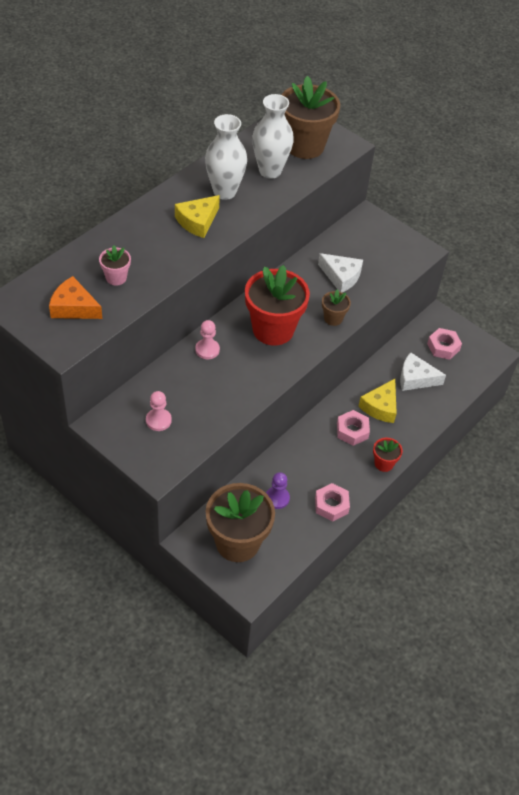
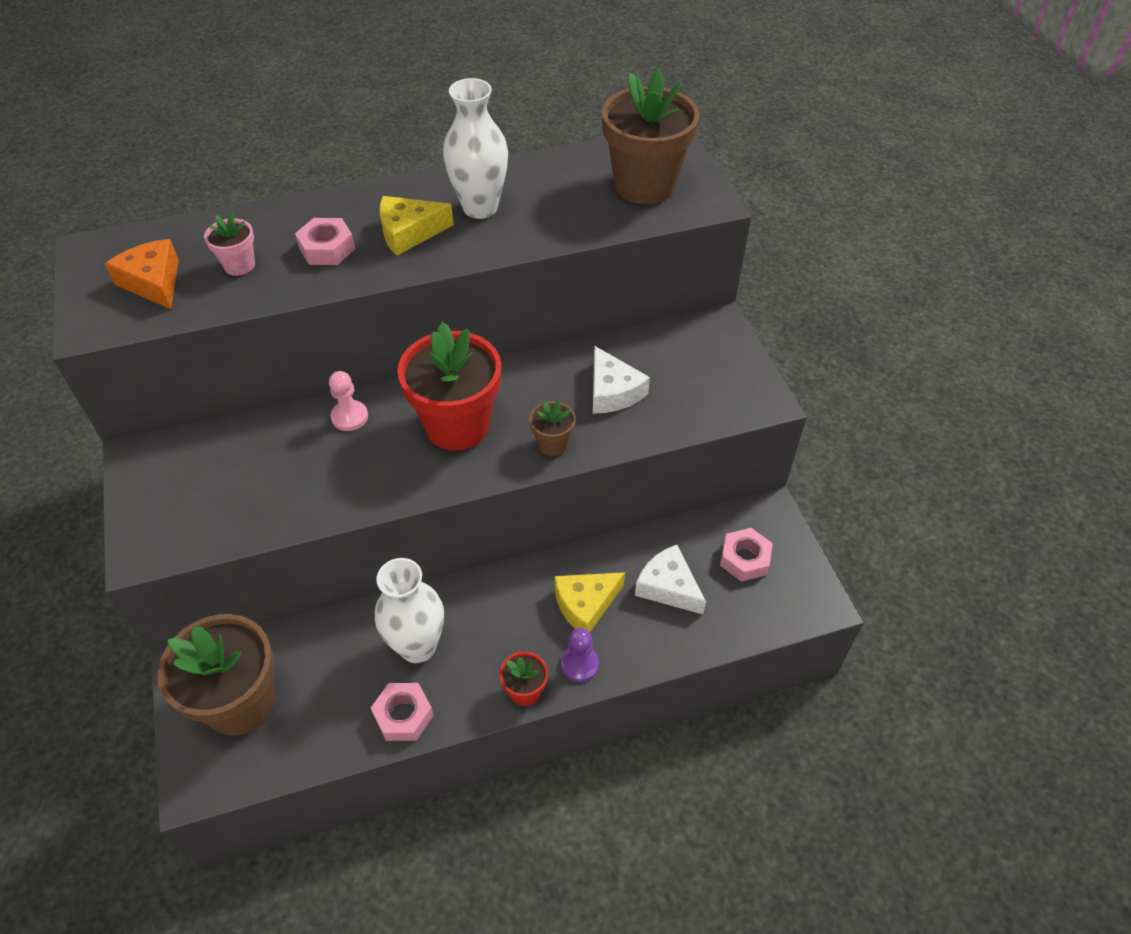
camera: 35 degrees right, 0 degrees up
pink pawn [146,391,172,431] -> none
white vase [252,94,294,179] -> white vase moved to [375,558,444,663]
purple pawn [266,472,290,509] -> purple pawn moved to [561,628,599,682]
pink nut [337,410,370,446] -> pink nut moved to [295,218,355,265]

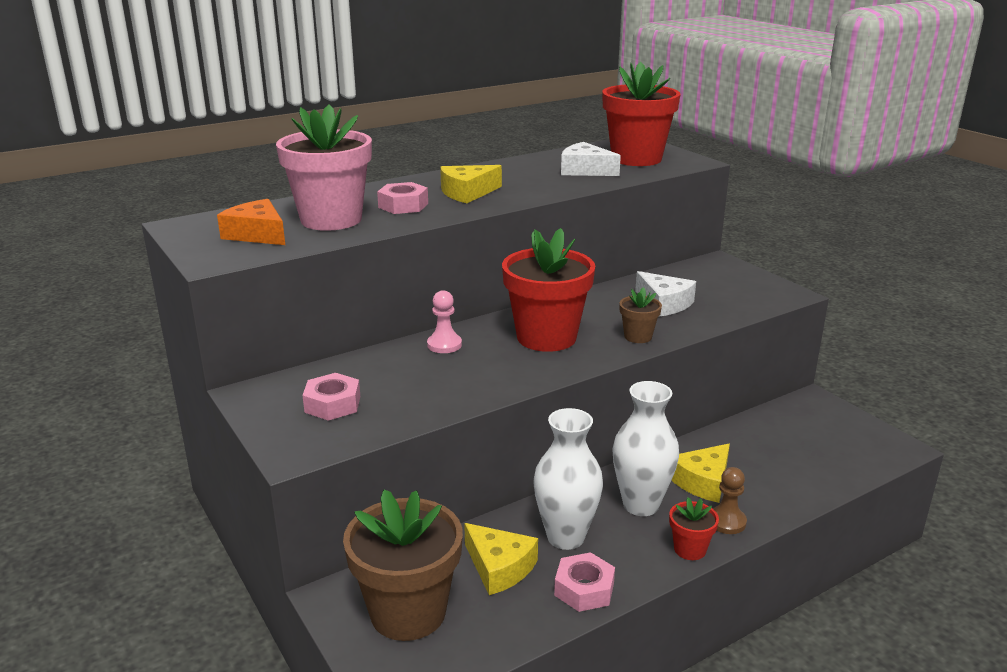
camera: 15 degrees left, 25 degrees down
pink flower pot [204,213,255,276] -> pink flower pot [276,105,372,231], size x2.17
white vase [443,78,508,219] -> white vase moved to [612,381,679,516]
purple pawn [561,628,599,682] -> brown pawn [712,467,747,534]
brown flower pot [602,69,700,204] -> red flower pot [602,62,680,166]
white cheese [635,545,706,614] -> white cheese moved to [561,142,621,176]
pink nut [720,528,773,582] -> pink nut moved to [302,373,360,421]
none -> yellow cheese [464,523,538,595]

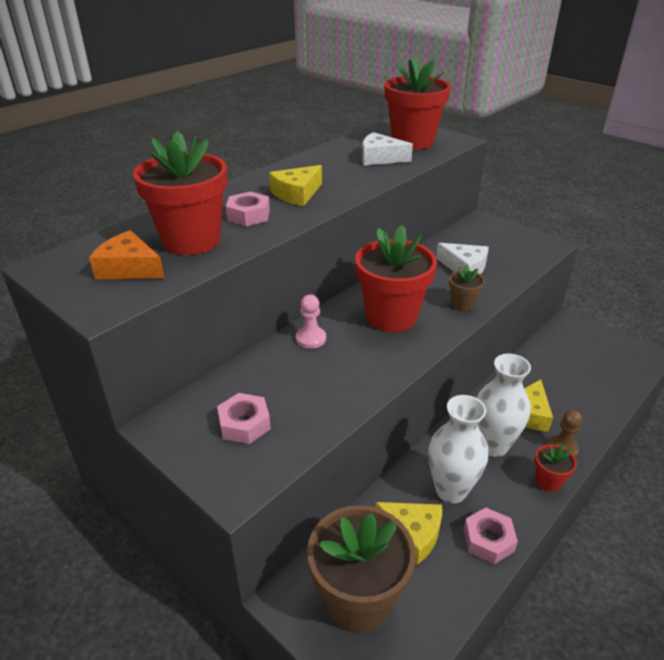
camera: 15 degrees left, 10 degrees up
pink flower pot [276,105,372,231] -> red flower pot [133,131,227,255]

